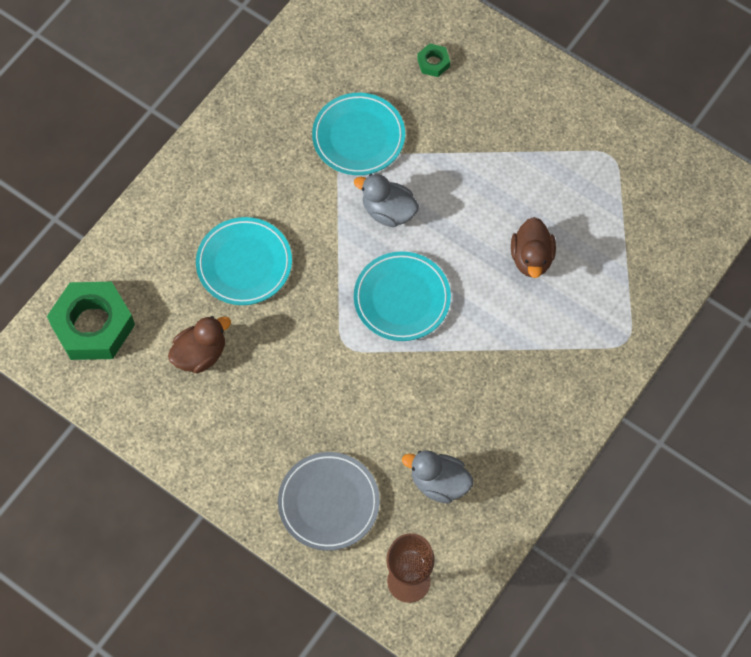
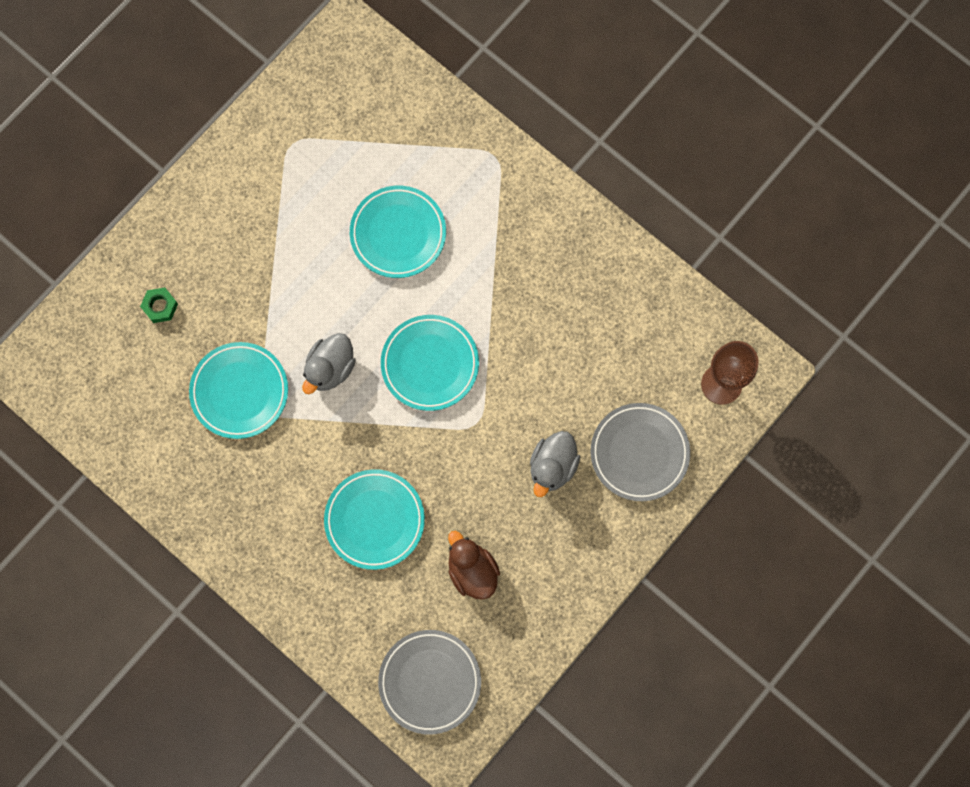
camera: 85 degrees left, 10 degrees up
green nut [47,282,135,360] -> grey plate [378,630,481,735]
grey duck [402,450,473,503] -> grey duck moved to [530,431,580,497]
brown duck [511,217,556,278] -> turquoise plate [350,186,446,278]

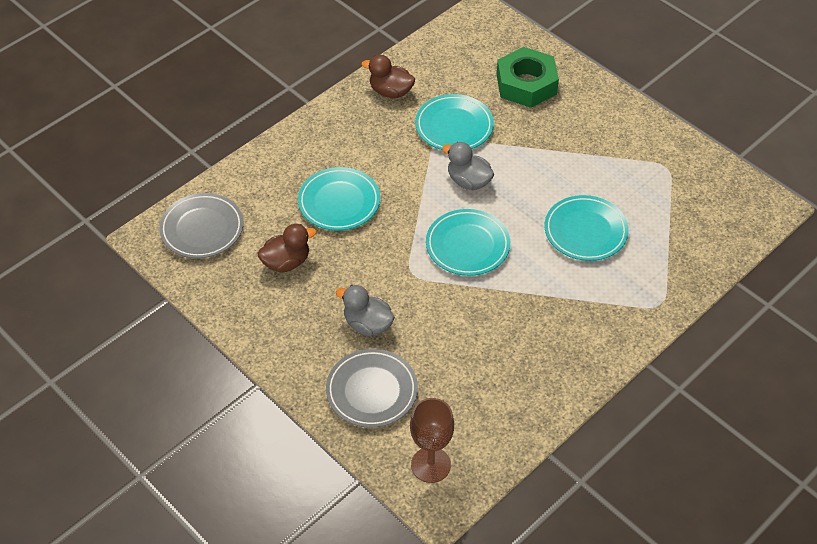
camera: 95 degrees right, 25 degrees down
green nut [140,288,178,323] -> green nut [496,47,559,108], size x2.32
none -> brown duck [362,55,415,98]

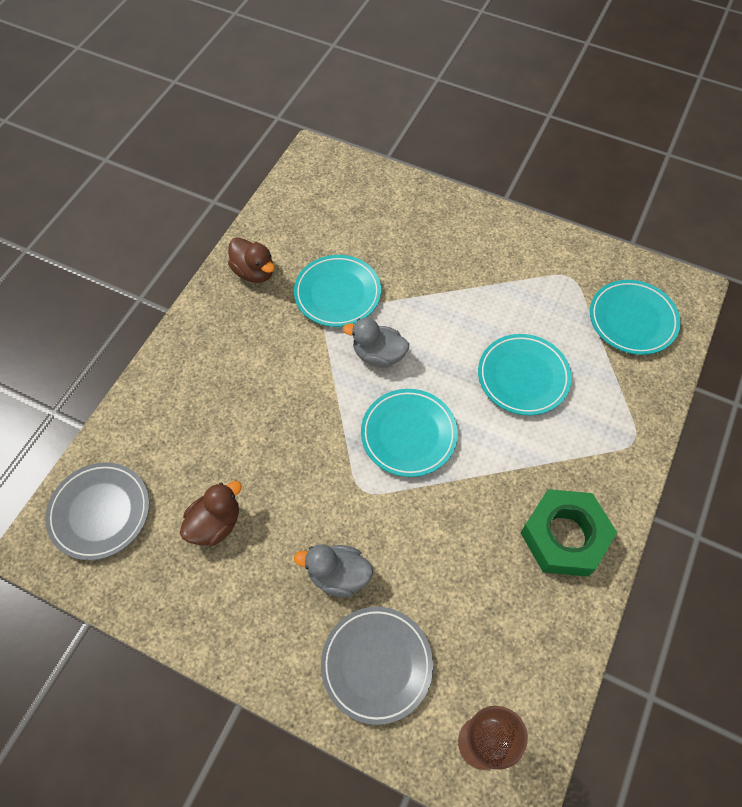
camera: 20 degrees left, 10 degrees up
turquoise plate [298,167,380,231] -> turquoise plate moved to [590,280,680,355]
brown duck [362,55,415,98] -> brown duck turned 135 degrees counterclockwise [228,238,275,283]
green nut [496,47,559,108] -> green nut moved to [521,489,617,577]

